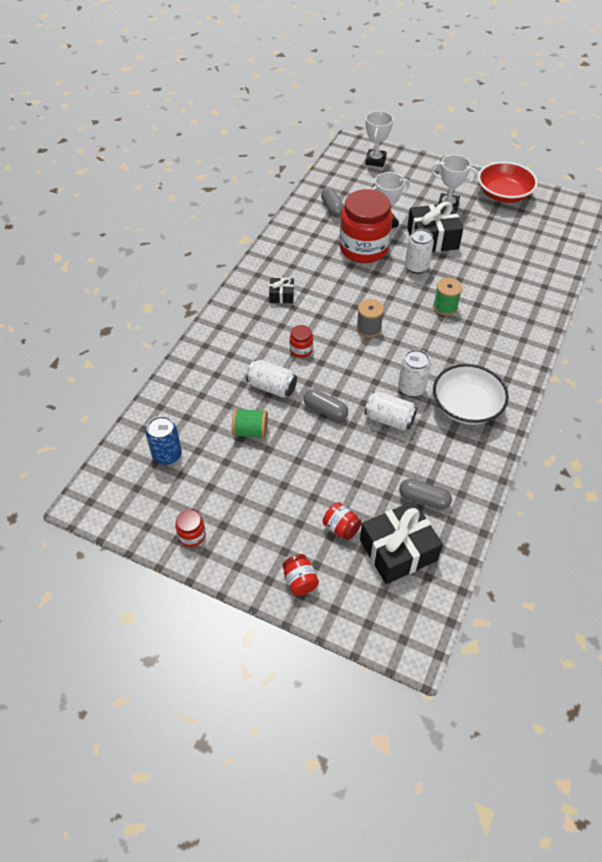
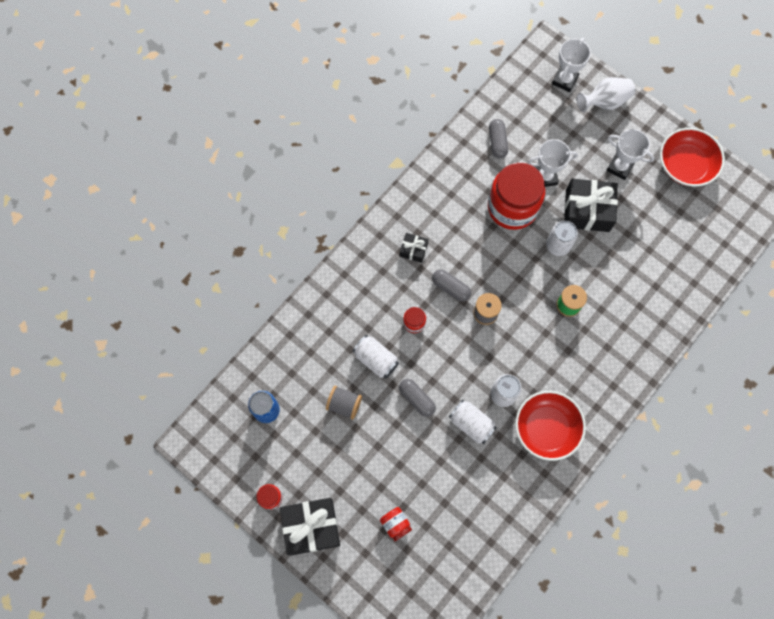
camera: 15 degrees right, 20 degrees up
green spool [232,408,268,439] -> grey spool [326,386,362,420]
red jar [283,554,319,596] -> none
black gift [360,501,443,584] -> black gift moved to [280,498,340,556]
grey capsule [399,479,452,510] -> grey capsule moved to [432,269,471,302]
white bowl [433,364,509,425] -> red bowl [515,391,586,461]
none -> white vase [577,77,635,112]

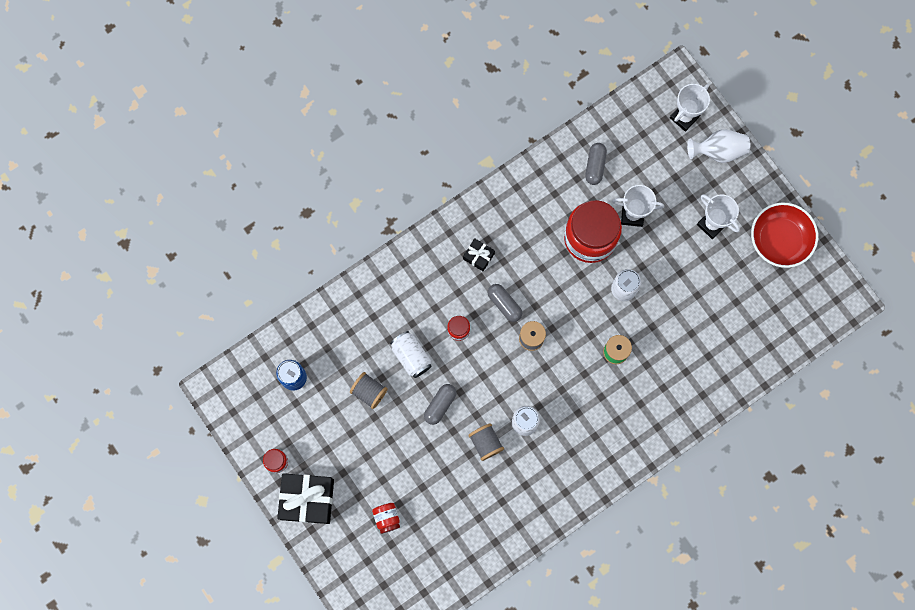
camera: 15 degrees right, 5 degrees up
grey capsule [399,379,436,417] -> grey capsule turned 60 degrees clockwise [424,384,456,425]
white can [449,400,497,444] -> grey spool [468,423,504,461]
red bowl [515,391,586,461] -> none
black gift [564,179,618,232] -> none

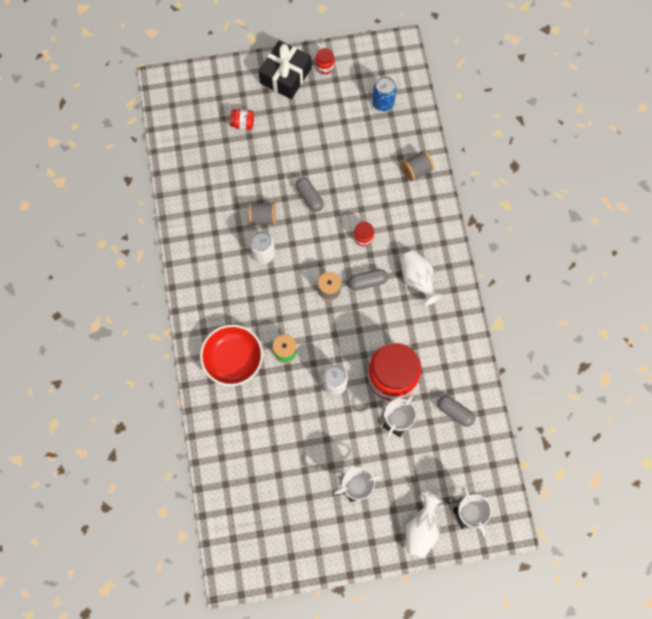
camera: 115 degrees right, 5 degrees down
grey spool [350,372,388,409] -> grey spool moved to [402,151,434,181]
white can [390,331,432,378] -> none
black gift [463,238,495,271] -> white vase [400,250,442,305]
red bowl [751,202,818,268] -> red bowl moved to [200,325,263,386]

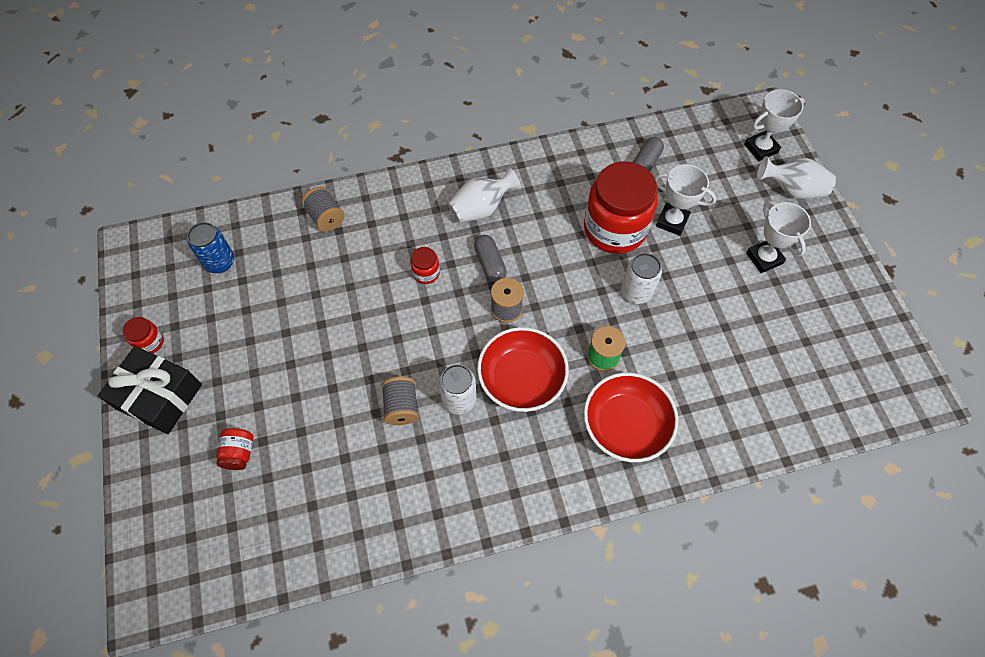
camera: 95 degrees left, 10 degrees down
grey capsule [296,178,324,212] -> none
none -> red bowl [477,327,569,412]

